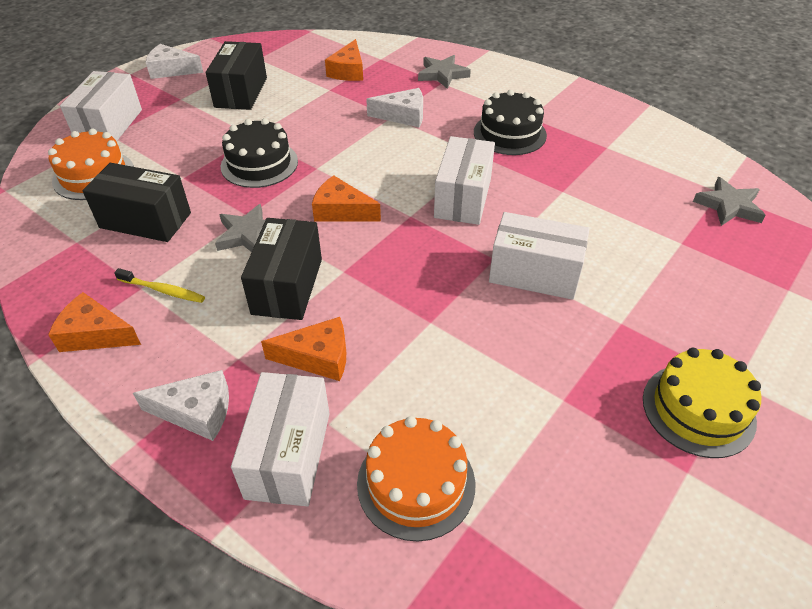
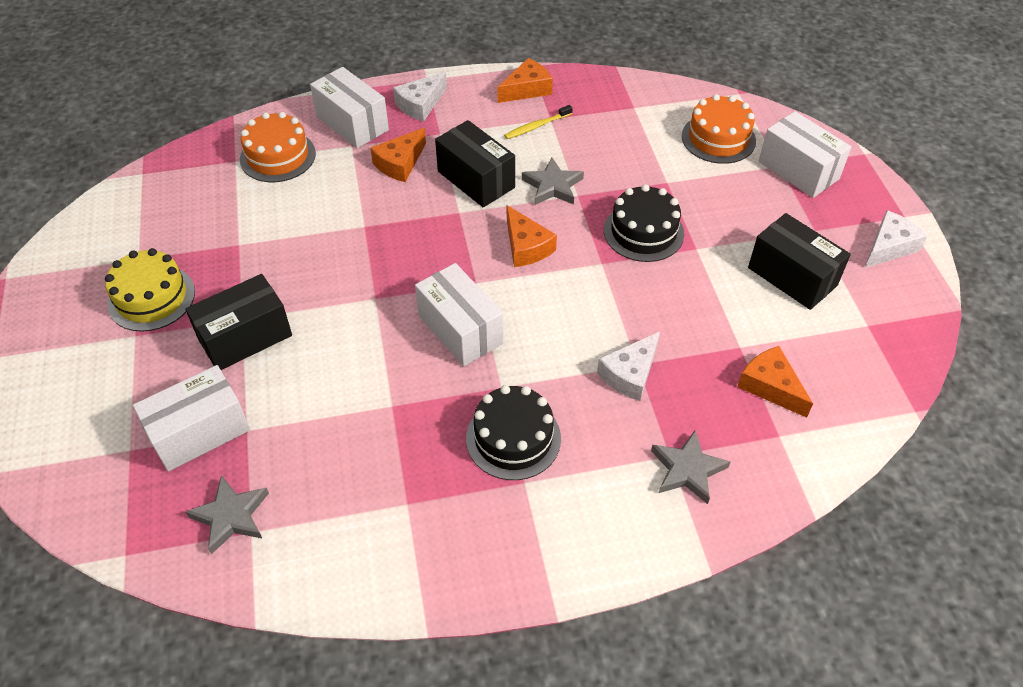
camera: 130 degrees right, 5 degrees up
black box [82,163,191,242] -> black box moved to [185,274,292,370]
orange cheese [312,175,381,222] -> orange cheese turned 90 degrees clockwise [507,205,557,267]
white box [489,212,589,300] -> white box moved to [133,365,250,472]

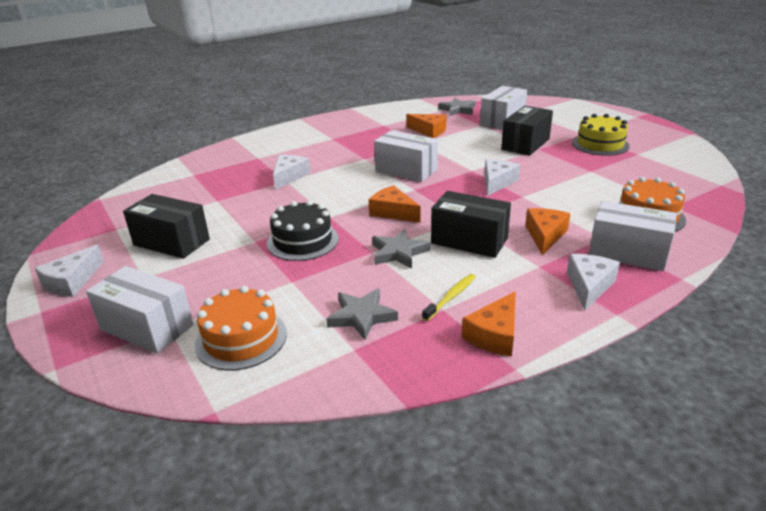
camera: 160 degrees right, 20 degrees down
black cake [466,385,561,480] -> none
grey star [651,430,731,504] -> grey star moved to [326,289,398,340]
orange cheese [737,346,813,418] -> orange cheese moved to [406,114,447,138]
none -> white cheese [484,159,520,196]

